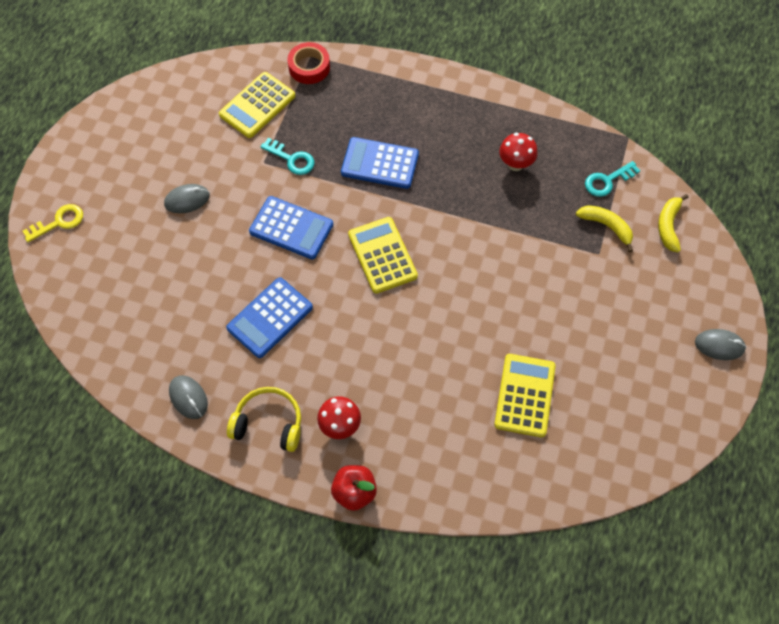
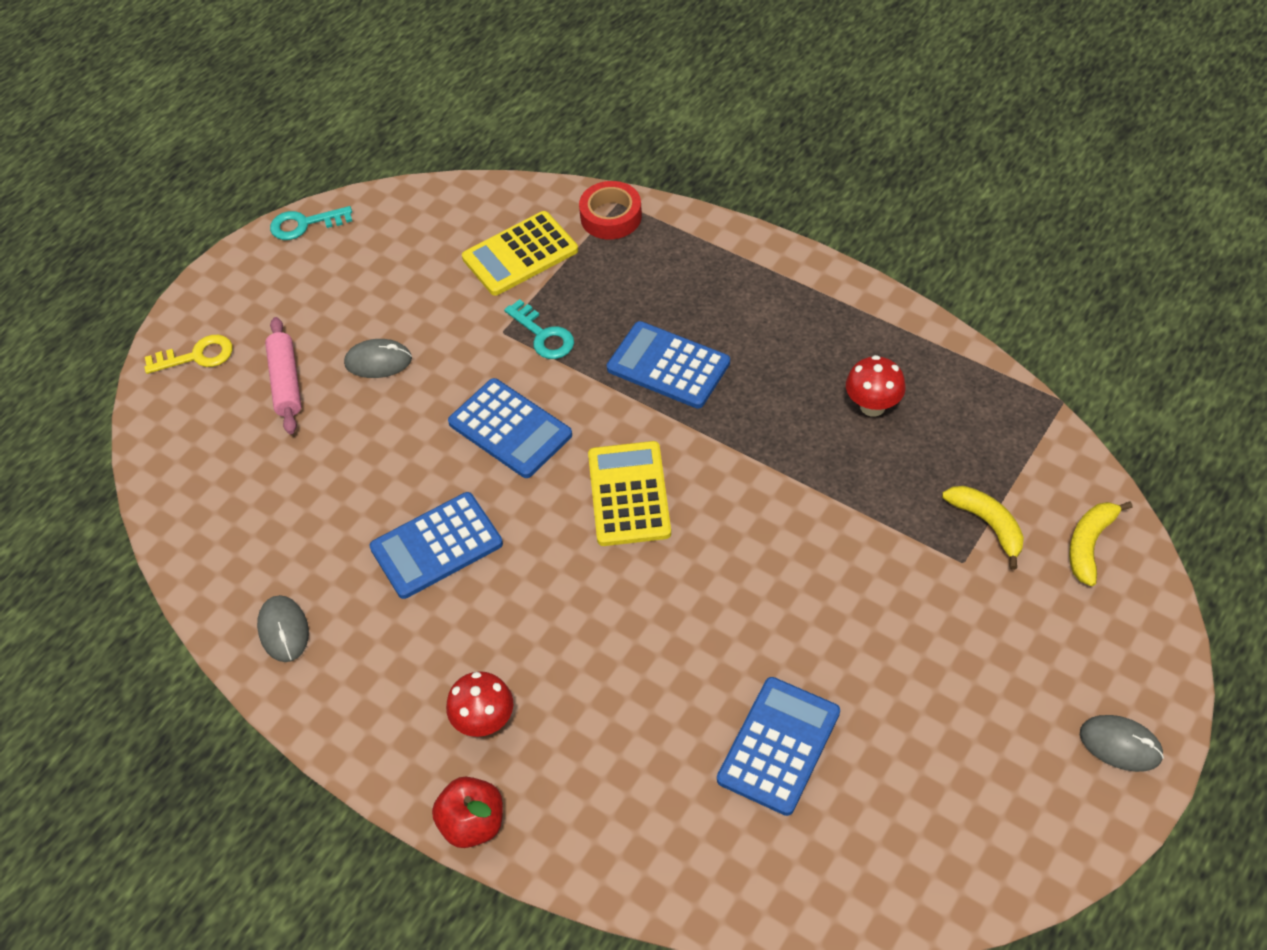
camera: 20 degrees right, 10 degrees down
yellow headphones [227,387,301,452] -> none
yellow calculator [494,354,556,437] -> blue calculator [717,677,840,816]
turquoise key [585,161,640,197] -> turquoise key moved to [270,206,352,240]
none -> pink rolling pin [265,317,302,434]

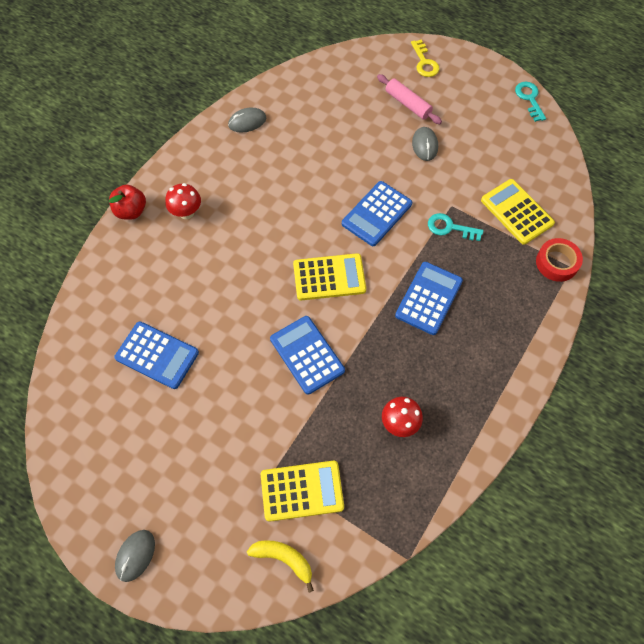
camera: 85 degrees right, 10 degrees up
pink rolling pin [265,317,302,434] -> pink rolling pin turned 60 degrees clockwise [377,74,442,124]
blue calculator [369,492,503,599] -> blue calculator moved to [270,316,345,395]
turquoise key [504,299,574,359] -> turquoise key turned 60 degrees clockwise [428,213,484,241]
yellow banana [942,486,1024,570] -> yellow calculator [261,461,344,522]

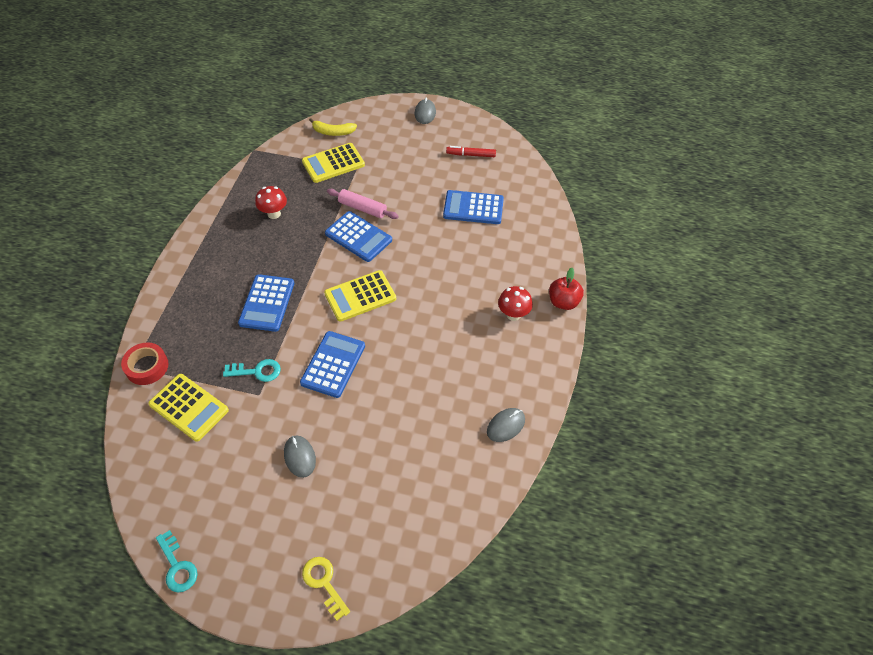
camera: 160 degrees right, 10 degrees down
pink rolling pin [377,74,442,124] -> pink rolling pin moved to [327,189,399,219]
none -> red marker [446,146,496,157]

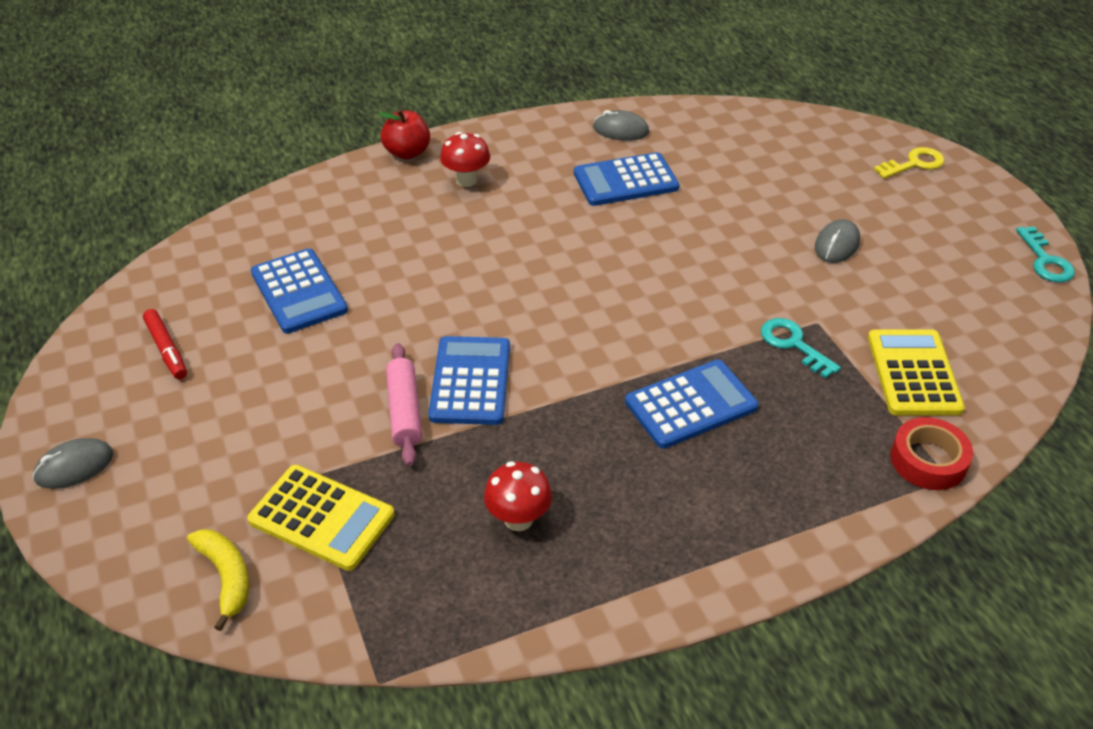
camera: 125 degrees left, 10 degrees down
turquoise key [156,530,198,592] -> turquoise key turned 150 degrees clockwise [1016,226,1075,282]
blue calculator [300,331,365,398] -> blue calculator moved to [574,152,679,206]
yellow key [302,557,350,620] -> yellow key turned 135 degrees counterclockwise [873,147,945,179]
yellow calculator [324,270,396,322] -> none

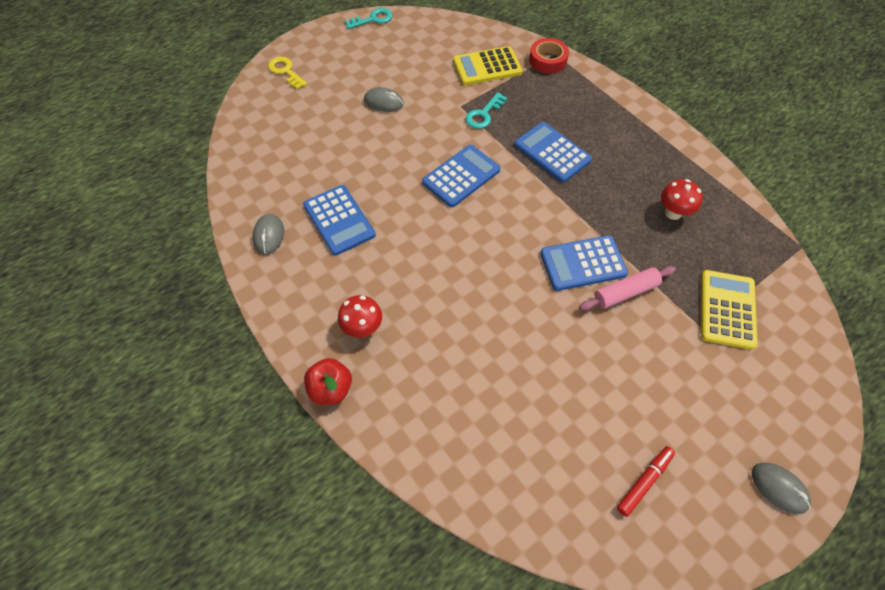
camera: 105 degrees left, 15 degrees up
yellow banana [187,529,249,631] -> none
blue calculator [251,248,348,333] -> blue calculator moved to [422,145,500,207]

